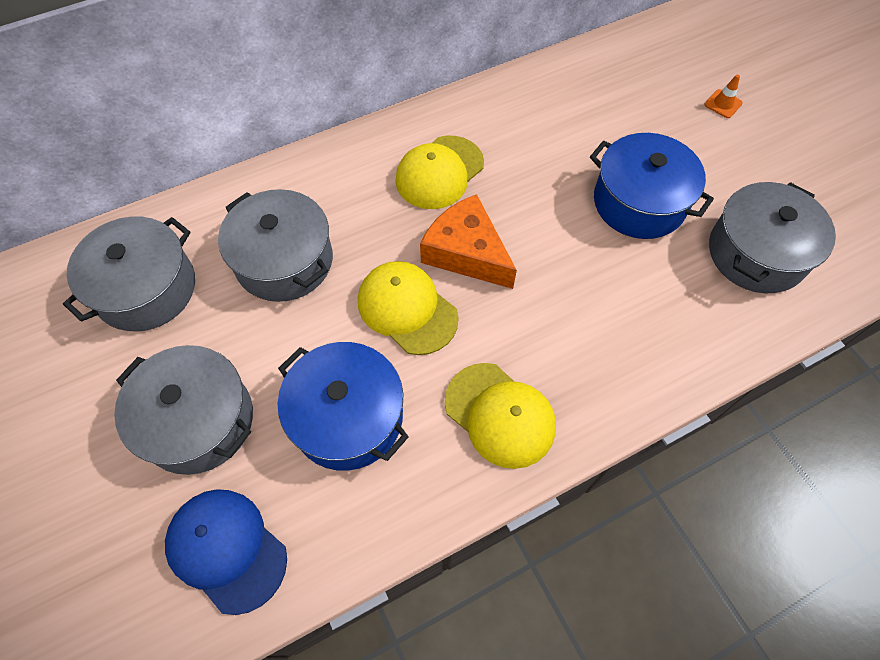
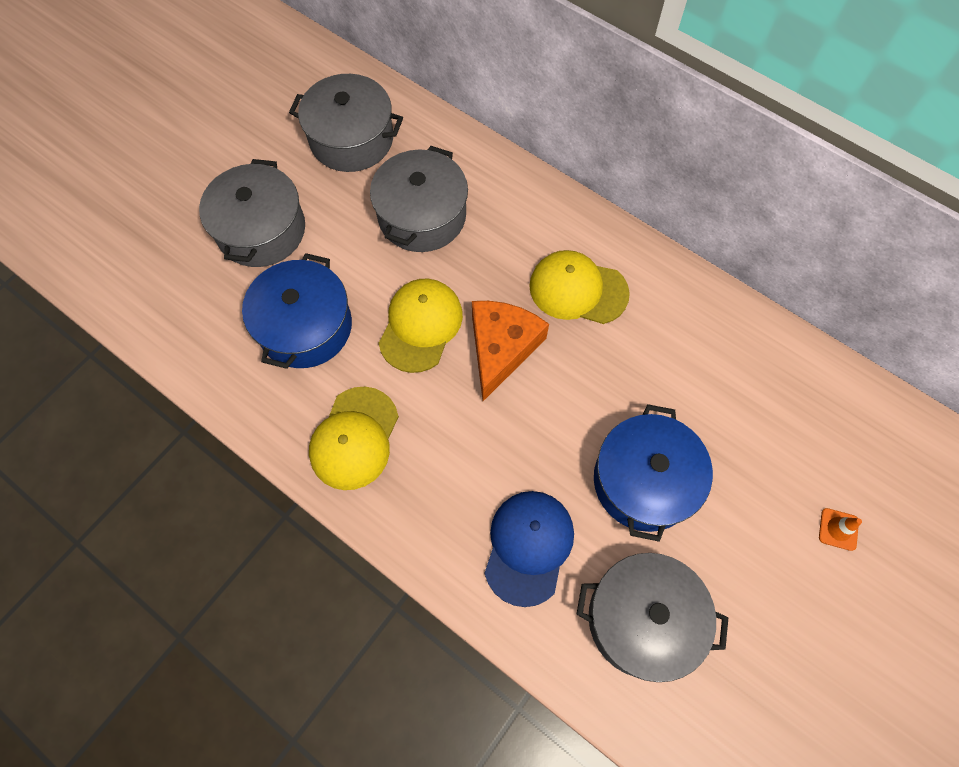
camera: 65 degrees right, 5 degrees up
blue cap [165,489,287,615] -> blue cap moved to [484,491,574,607]

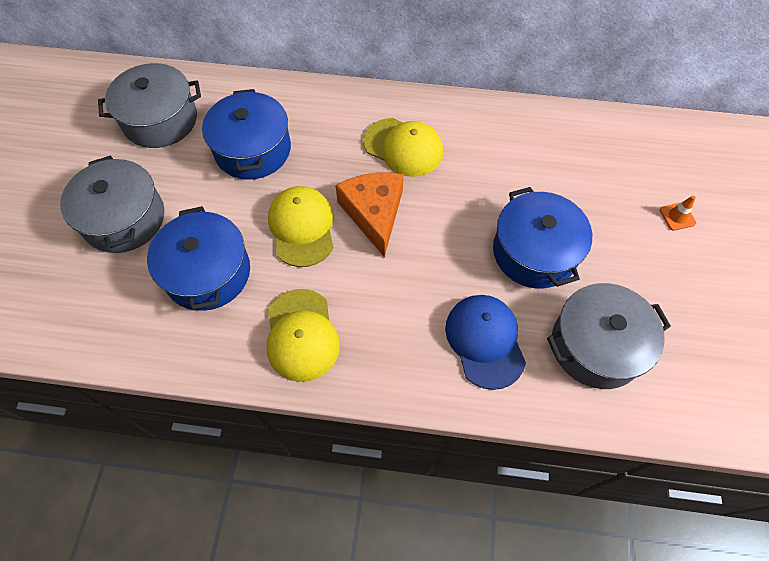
camera: 30 degrees left, 5 degrees down
grey pot [370,146,468,252] -> blue pot [202,89,291,180]
yellow cap [529,250,630,324] -> yellow cap turned 135 degrees counterclockwise [363,118,443,177]

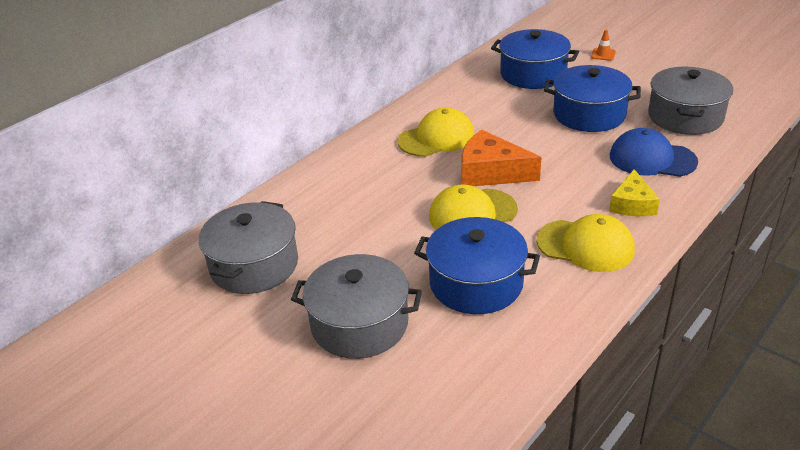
camera: 55 degrees left, 25 degrees down
blue pot [202,89,291,180] -> blue pot moved to [491,29,579,89]
yellow cap [268,186,333,267] -> yellow cap turned 45 degrees counterclockwise [429,185,518,230]
none -> yellow cheese [609,169,660,216]

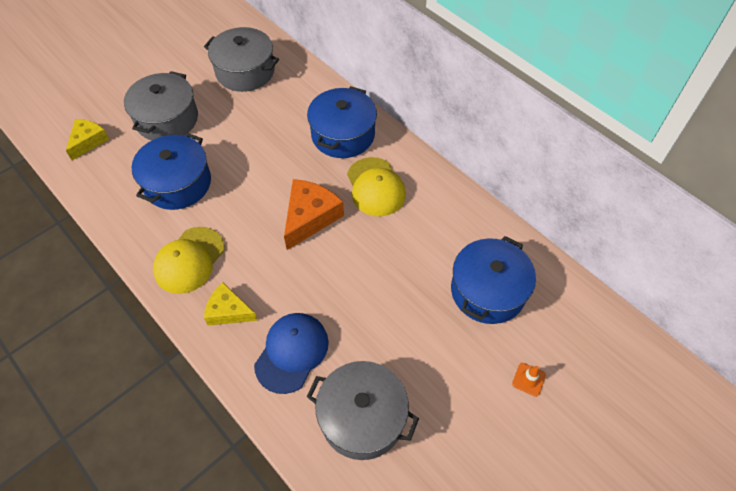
camera: 95 degrees right, 20 degrees up
yellow cap [429,185,518,230] -> none
blue pot [544,65,641,132] -> blue pot moved to [307,86,377,158]
none -> yellow cheese [66,119,109,160]

